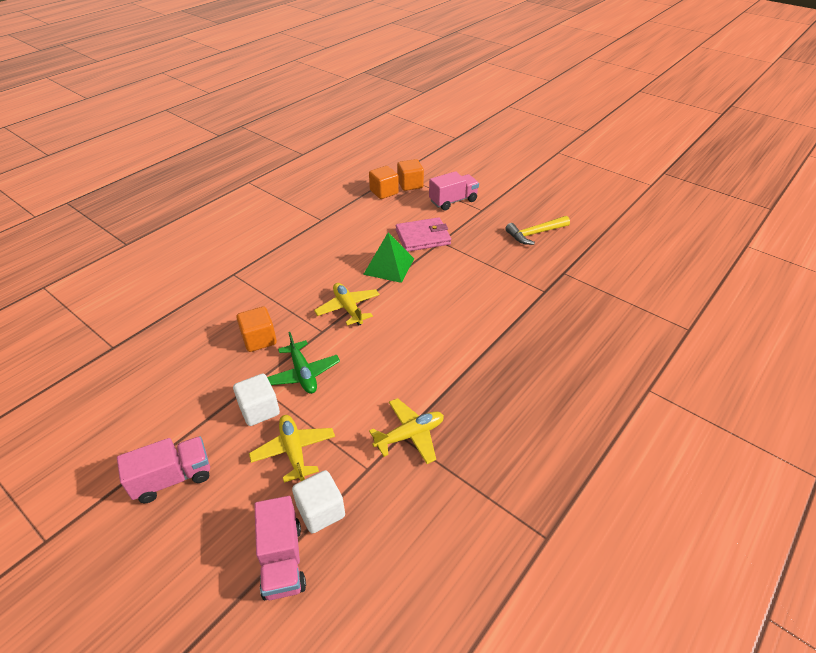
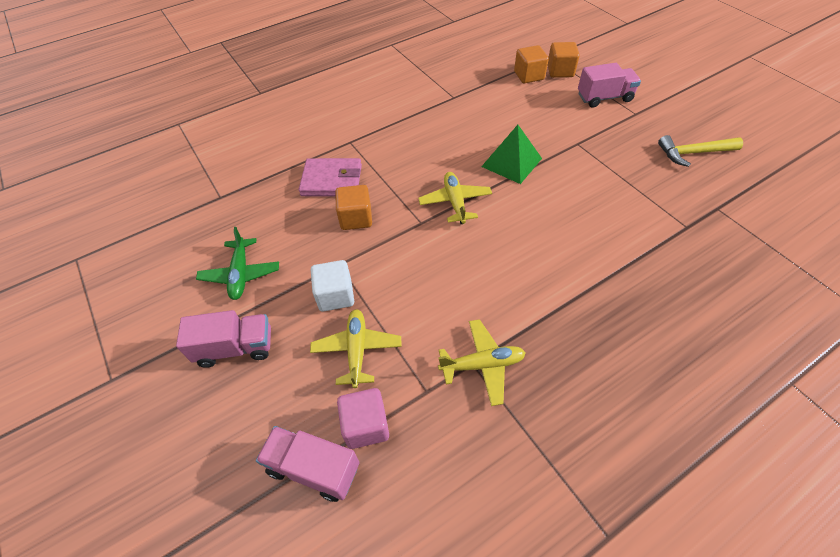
camera: 20 degrees right, 10 degrees up
pink truck [254,496,306,600] -> pink truck turned 105 degrees clockwise [256,426,359,502]
green plane [267,332,340,394] -> green plane moved to [196,227,279,300]
white cube [292,470,345,533] -> pink cube [337,388,389,449]
pink wallet [396,217,451,252] -> pink wallet moved to [299,158,362,196]

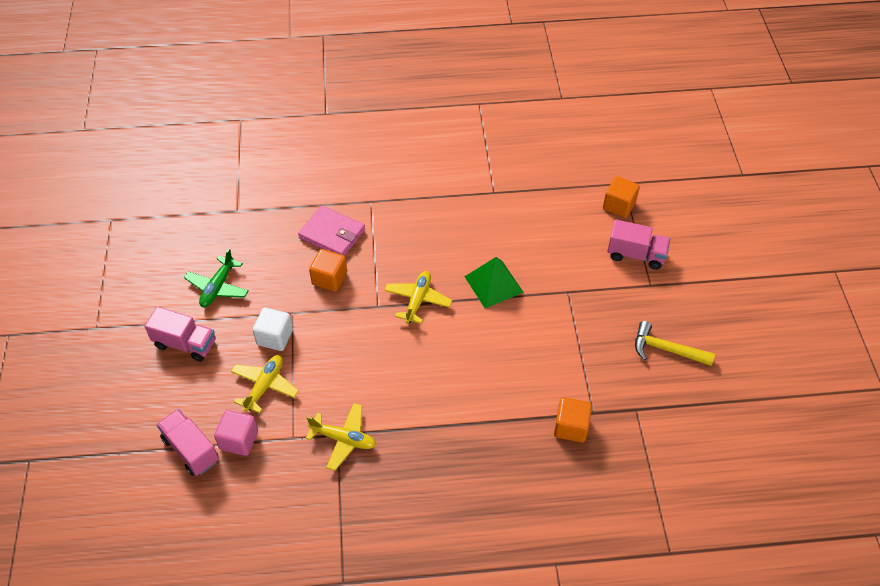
camera: 25 degrees right, 0 degrees up
orange cube [514,45,549,83] -> orange cube moved to [554,397,592,442]

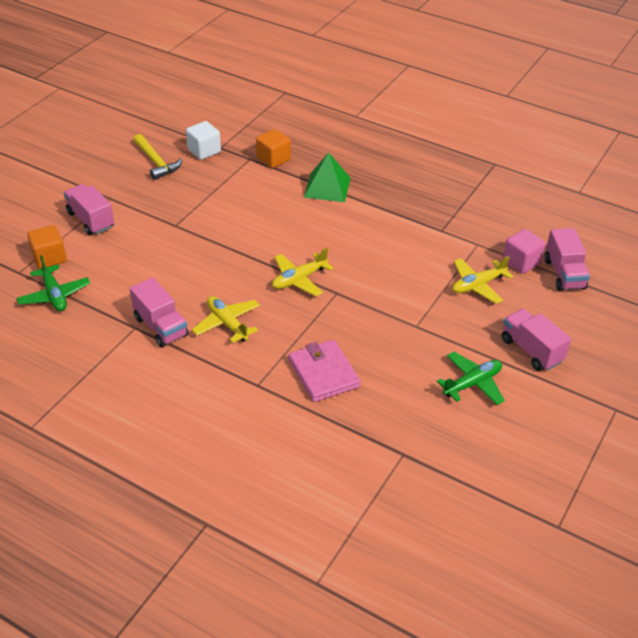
camera: 145 degrees left, 10 degrees down
white cube [253,308,293,351] -> white cube moved to [186,121,221,160]
yellow plane [306,403,376,471] -> yellow plane moved to [192,296,260,343]
orange cube [309,249,347,292] -> none
green pyramid [465,257,524,308] -> green pyramid moved to [304,152,351,202]
none -> green plane [16,255,90,311]
none -> pink truck [130,278,188,347]

